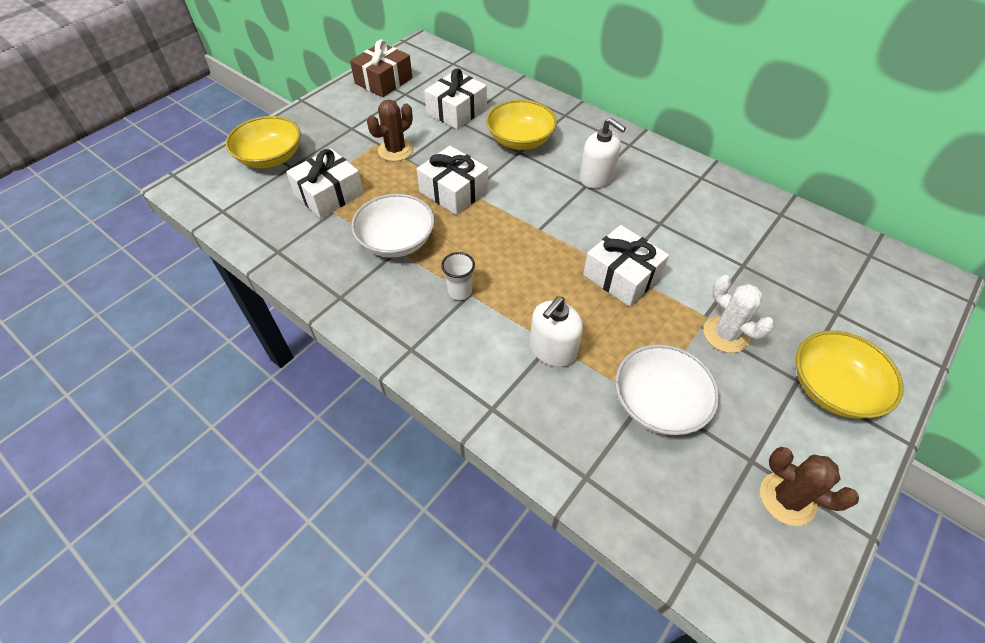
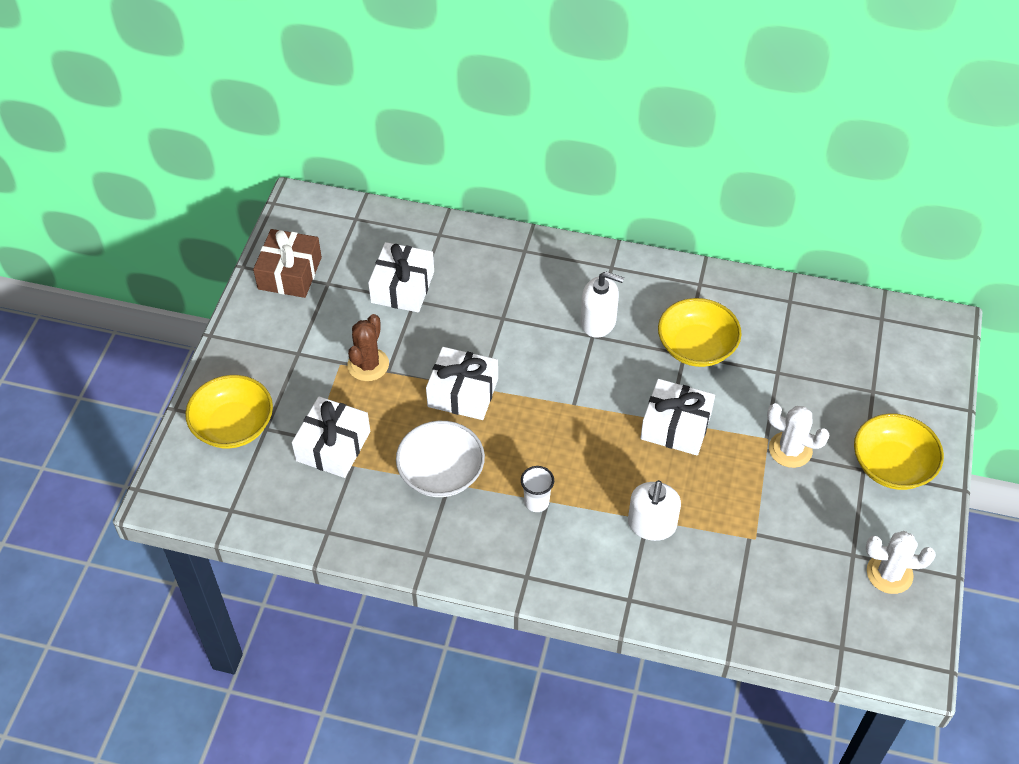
camera: 25 degrees left, 0 degrees up
yellow bowl [486,100,557,150] -> yellow bowl moved to [658,298,742,367]
white bowl [615,344,720,435] -> none
brown cactus [760,447,859,526] -> white cactus [866,531,936,594]

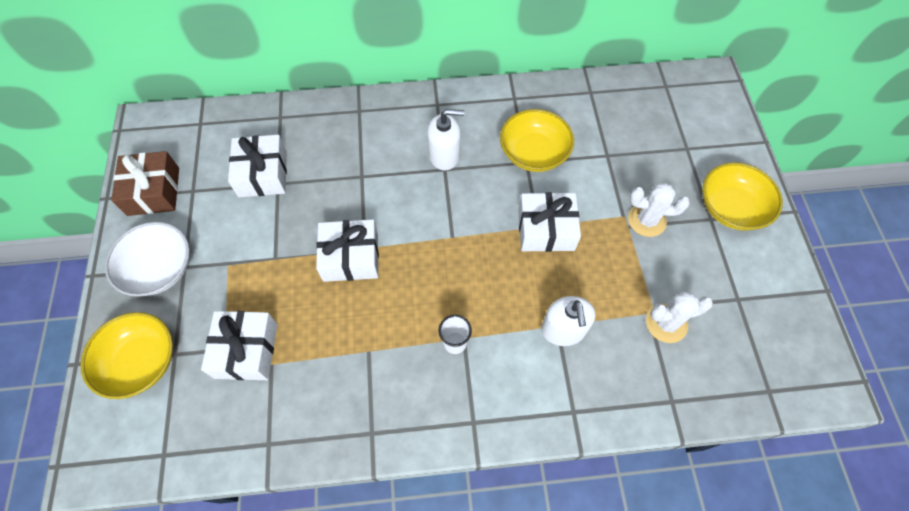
camera: 20 degrees left, 10 degrees up
brown cactus [347,314,389,381] -> none
white bowl [396,421,485,497] -> white bowl moved to [105,222,190,297]
white cactus [866,531,936,594] -> white cactus moved to [646,291,713,343]

